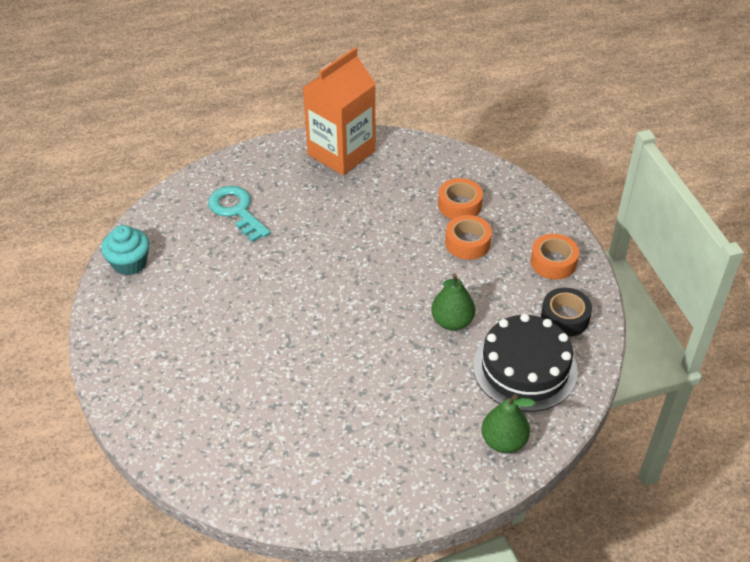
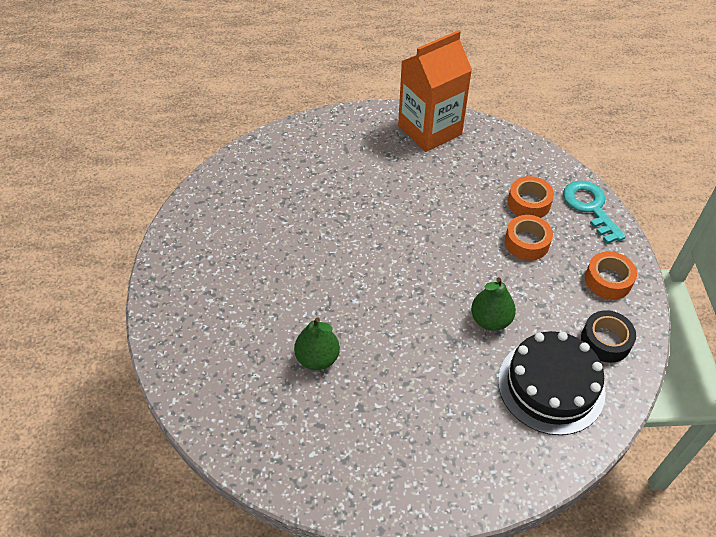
camera: 15 degrees right, 5 degrees up
turquoise cupcake [101,225,149,275] -> none
turquoise key [208,186,270,242] -> turquoise key moved to [563,181,626,244]
green pear [481,394,535,453] -> green pear moved to [294,317,340,370]

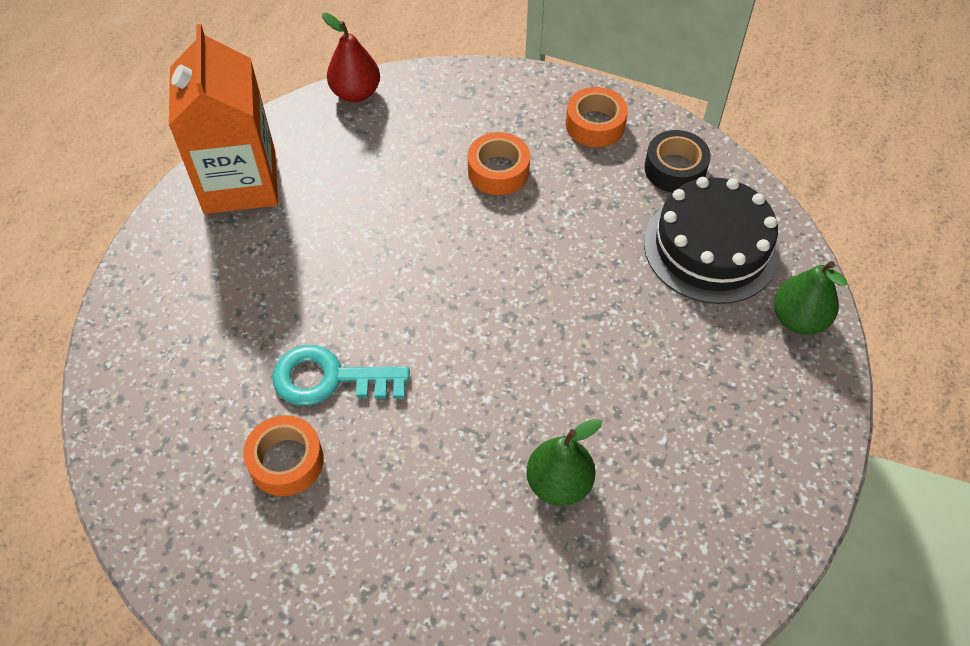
camera: 65 degrees left, 5 degrees up
green pear [471,277,516,331] -> green pear moved to [774,261,847,335]
orange tape [508,176,554,218] -> orange tape moved to [243,415,324,496]
turquoise key [563,181,626,244] -> turquoise key moved to [272,345,410,406]
none -> red pear [322,13,380,102]

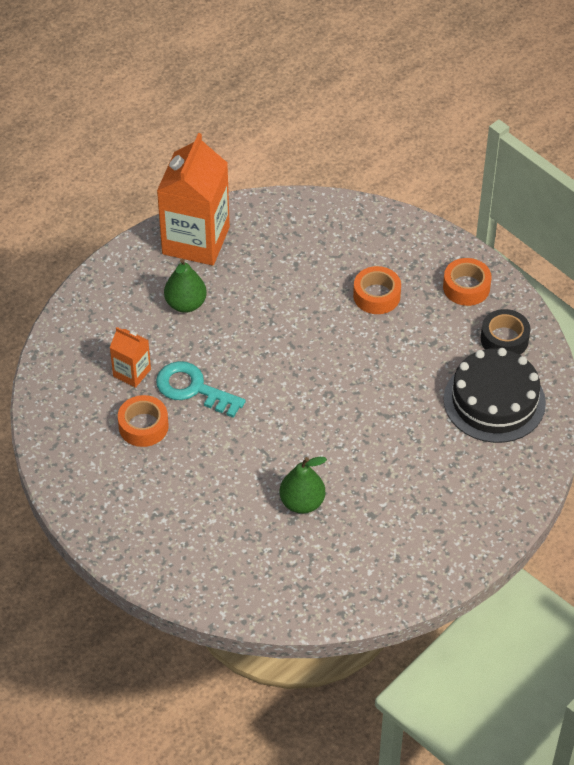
camera: 25 degrees right, 5 degrees down
red pear [322,13,380,102] -> none
green pear [774,261,847,335] -> green pear moved to [164,258,207,313]
none -> orange carton [109,327,151,388]

